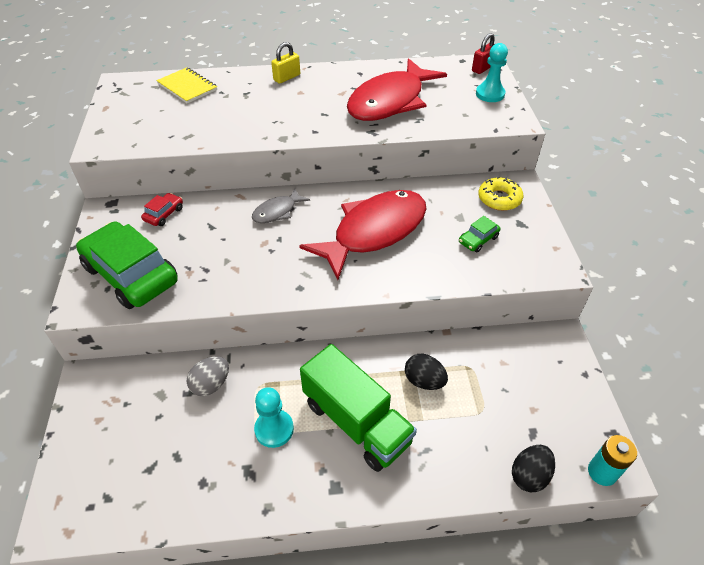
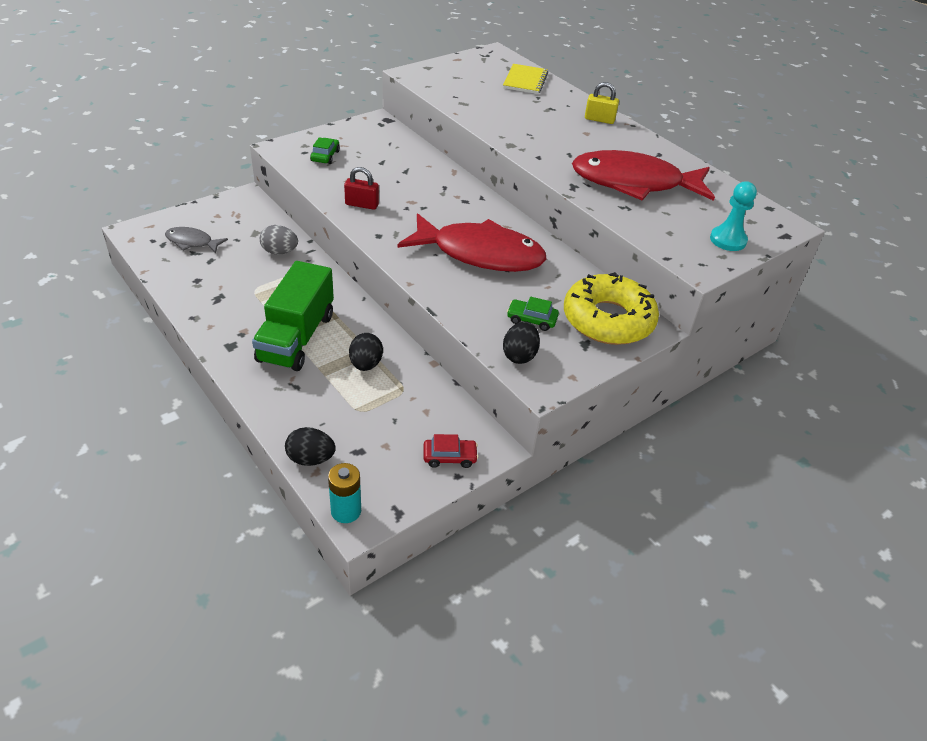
camera: 55 degrees right, 5 degrees down
green car [76,221,178,309] -> green car [310,137,340,164], size x0.43
red car [141,193,183,226] -> red car moved to [424,434,478,468]
grey fish [252,188,310,223] -> grey fish moved to [165,227,228,253]
turquoise pawn [254,387,294,448] -> none
red padlock [472,33,495,74] -> red padlock moved to [344,167,379,210]
yellow donut [478,176,523,211] -> yellow donut [564,272,659,345], size x1.79
none -> black egg [503,321,540,364]

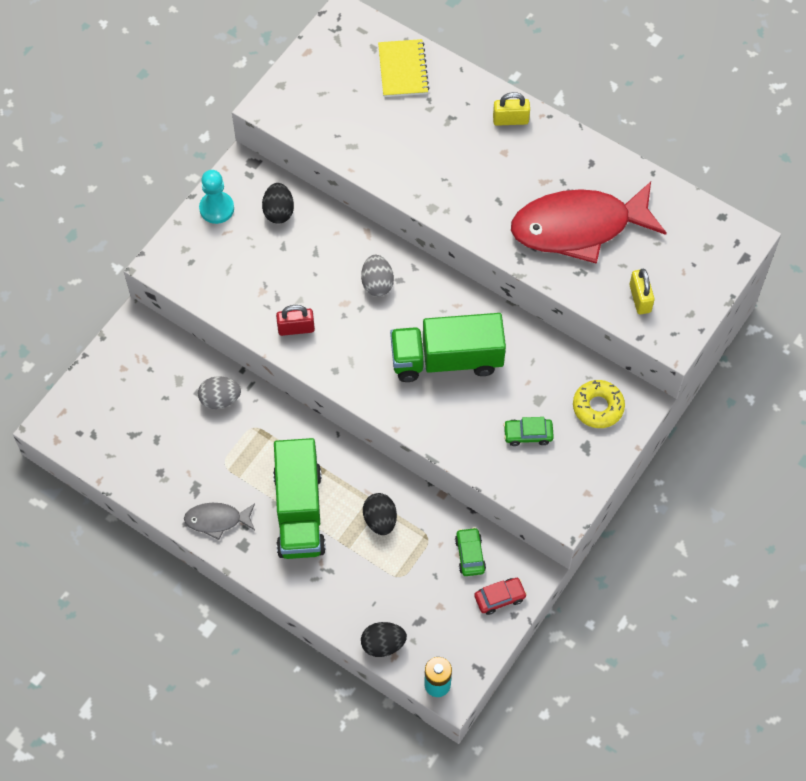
camera: 15 degrees left, 20 degrees up
grey fish [165,227,228,253] -> grey fish moved to [184,503,255,540]
green car [310,137,340,164] -> green car moved to [455,527,486,576]
red fish [397,213,546,272] -> green truck [390,313,506,382]
black egg [503,321,540,364] -> black egg moved to [262,183,294,224]
yellow donut [564,272,659,345] -> yellow donut [573,380,625,428], size x0.56
turquoise pawn [710,181,757,251] -> turquoise pawn moved to [199,170,234,224]
none -> grey egg [361,255,394,296]
none -> yellow padlock [630,269,655,315]

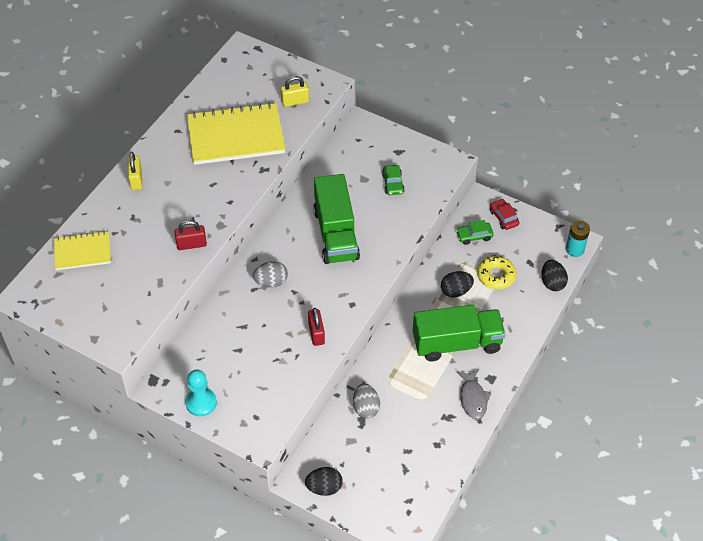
camera: 95 degrees left, 10 degrees down
black egg [262,183,294,224] -> black egg moved to [305,467,343,496]
red fish [511,182,666,264] -> yellow notebook [187,102,285,165]
yellow donut [573,380,625,428] -> yellow donut moved to [477,256,516,289]
none -> red padlock [174,220,207,250]

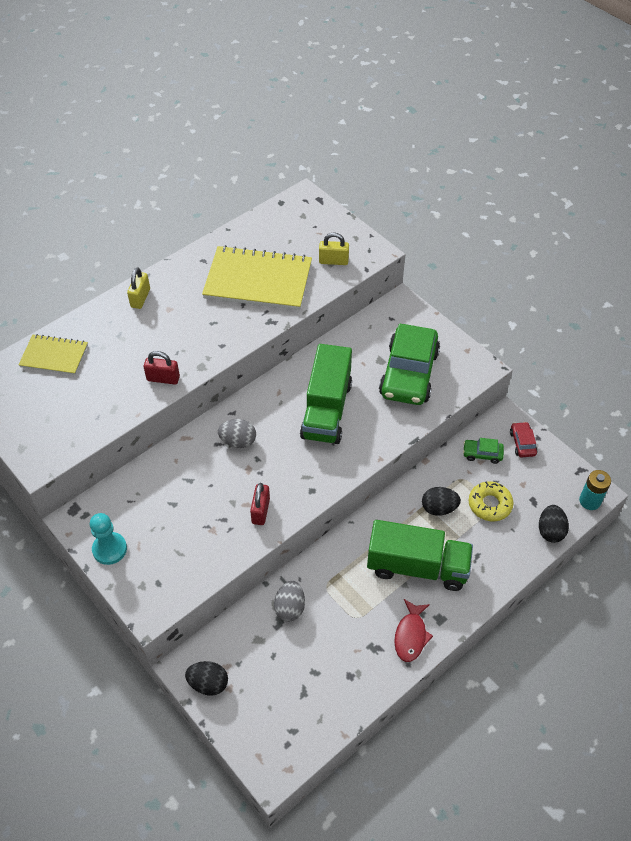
camera: 20 degrees right, 0 degrees up
green car [382,165,405,195] -> green car [379,324,440,405], size x2.34
grey fish [457,369,491,419] -> red fish [394,599,433,662]

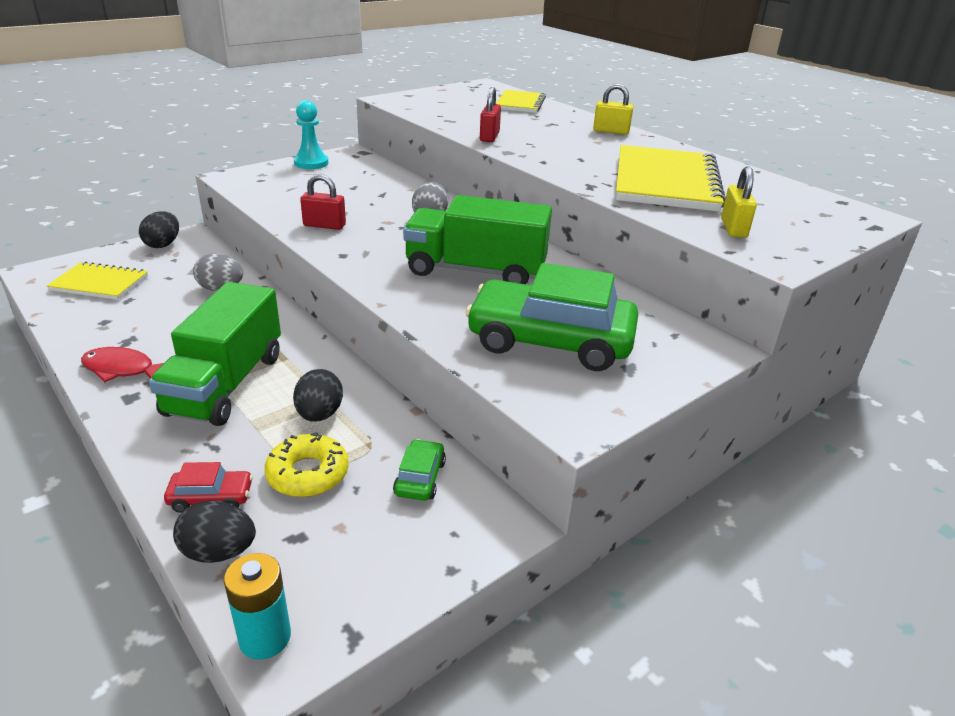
camera: 90 degrees right, 20 degrees down
red car [510,422,537,458] -> red car moved to [164,462,253,513]
none -> yellow notebook [47,261,148,300]

